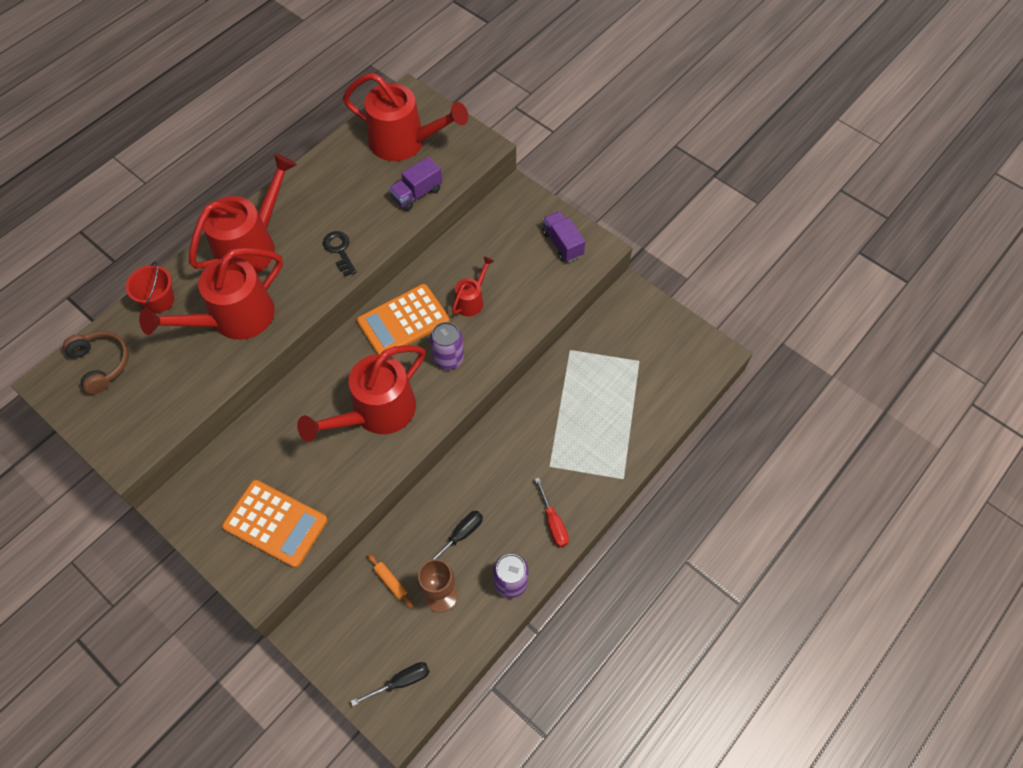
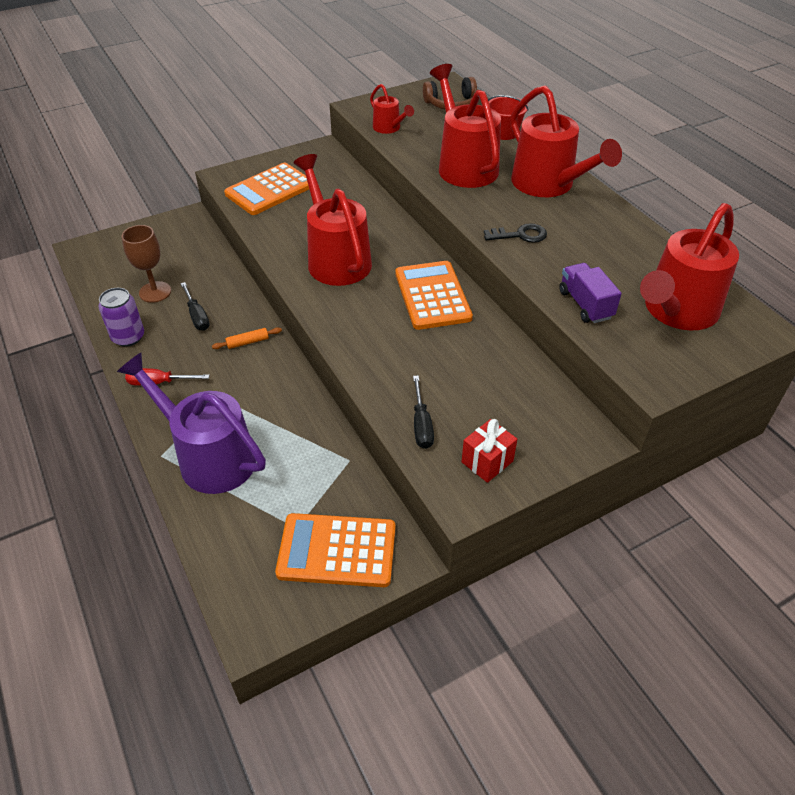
camera: 110 degrees right, 15 degrees down
black screwdriver [351,662,430,706] -> black screwdriver moved to [413,375,434,449]
orange rolling pin [368,554,413,608] -> orange rolling pin moved to [212,327,282,349]
purple can [430,322,464,370] -> none
red watering can [452,256,494,316] -> red watering can moved to [370,84,414,134]
purple truck [542,211,585,262] -> red gift [461,419,517,483]
none -> purple watering can [117,353,266,494]
none -> orange calculator [275,513,395,587]

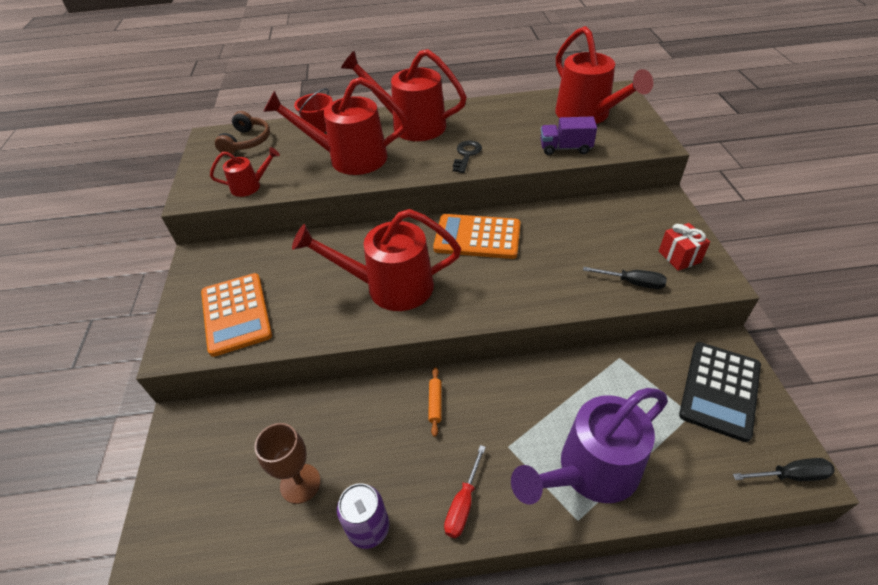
camera: 65 degrees left, 0 degrees up
black screwdriver [181,282,210,331] -> black screwdriver moved to [733,458,835,481]
orange calculator [275,513,395,587] -> black calculator [679,342,761,442]
red watering can [511,85,622,197] -> red watering can turned 150 degrees counterclockwise [341,49,467,141]

